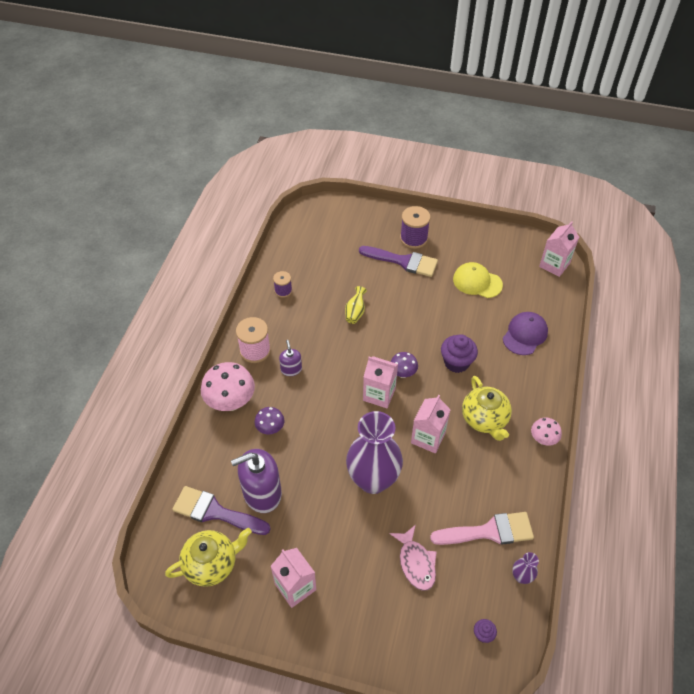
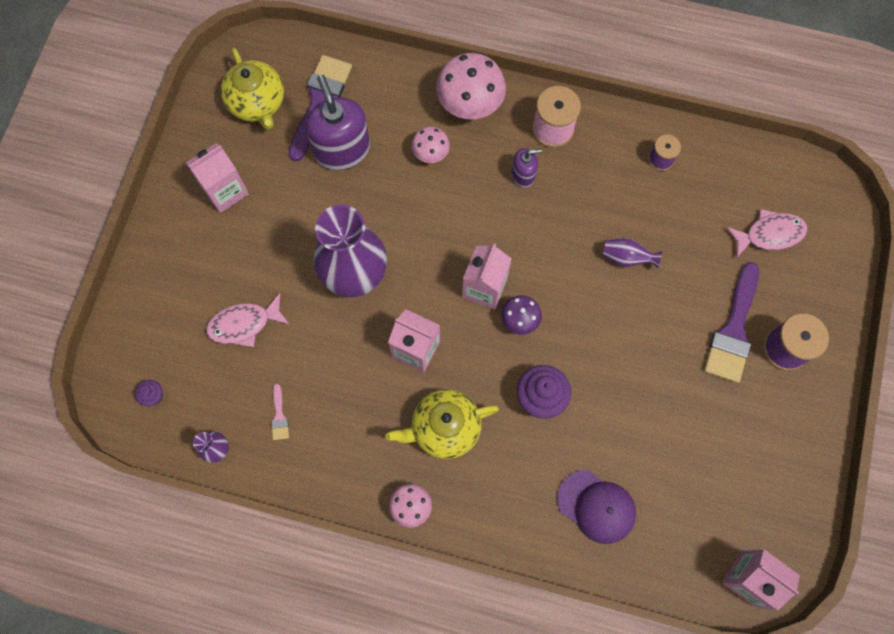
camera: 90 degrees right, 20 degrees up
purple mushroom [254,407,285,434] -> pink mushroom [412,127,450,163]
yellow vase [345,286,367,324] -> purple vase [603,238,662,268]
pink brush [430,512,534,545] -> pink brush [271,384,289,440], size x0.44
yellow cap [453,262,503,298] -> none
none -> pink fish [726,209,808,258]

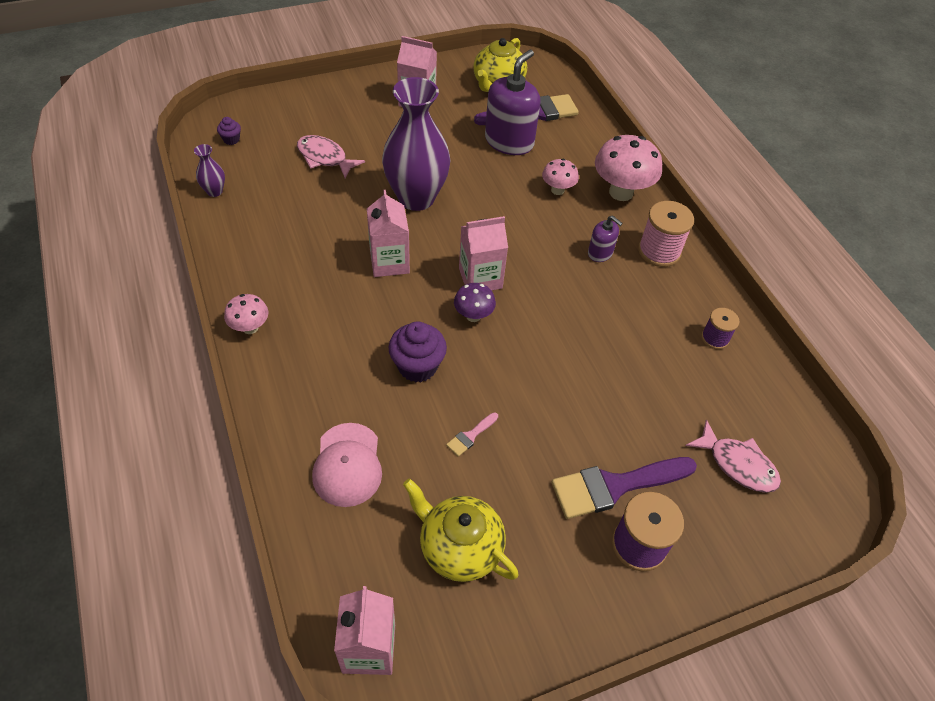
camera: 50 degrees right, 20 degrees down
pink brush [271,384,289,440] -> pink brush moved to [446,413,498,457]
yellow teapot [385,389,499,459] -> yellow teapot moved to [403,478,518,582]
purple cap [557,470,636,544] -> pink cap [312,423,382,507]
purple vase [603,238,662,268] -> none

